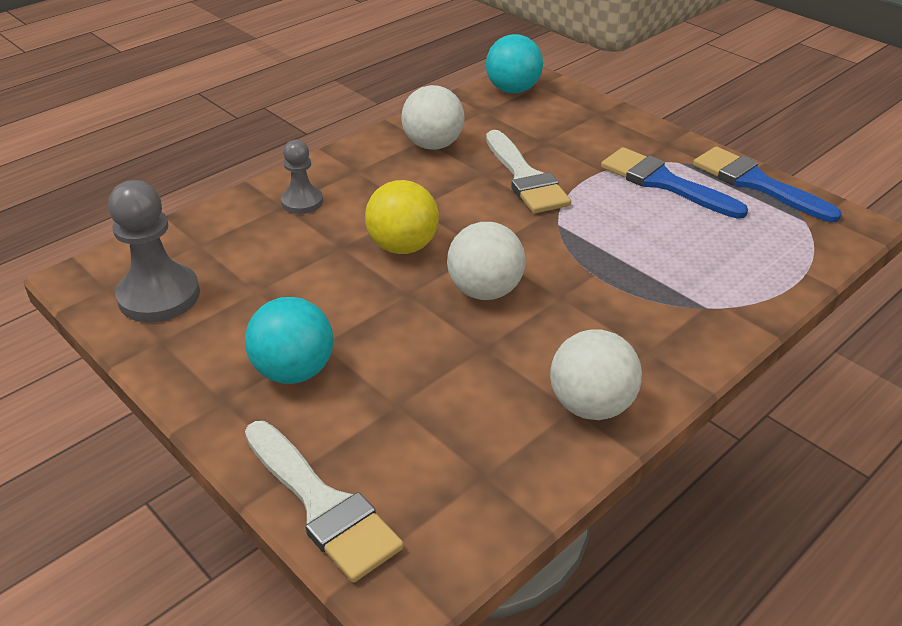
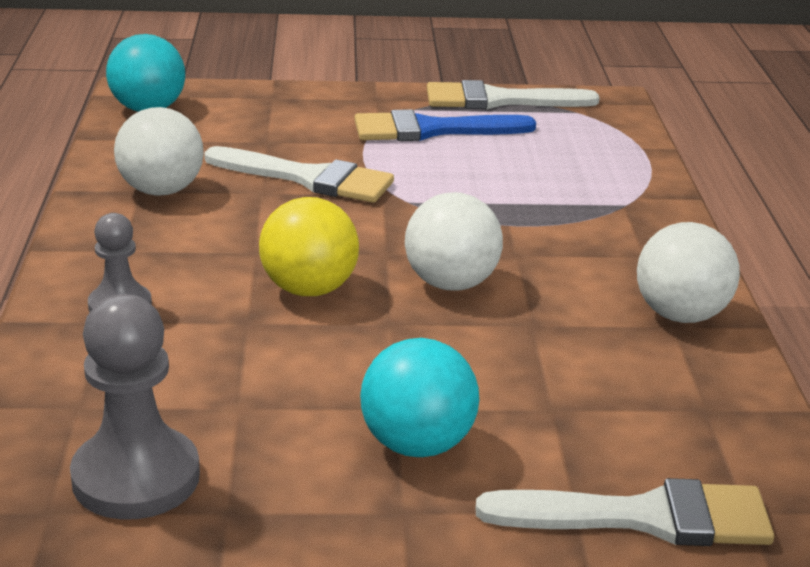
camera: 50 degrees left, 10 degrees down
blue brush [693,147,842,222] -> white brush [427,80,600,109]

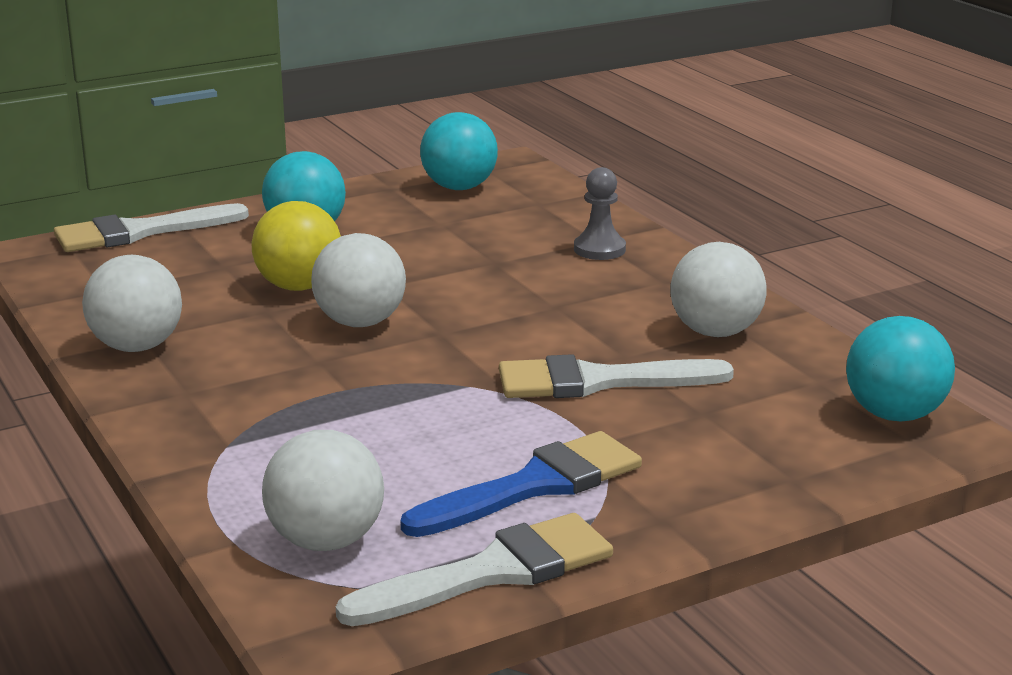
camera: 155 degrees right, 5 degrees down
grey pawn [70,294,200,519] -> turquoise ball [420,112,498,190]
yellow ball [259,197,359,296] -> yellow ball moved to [251,201,341,291]
none -> white ball [262,430,384,551]

